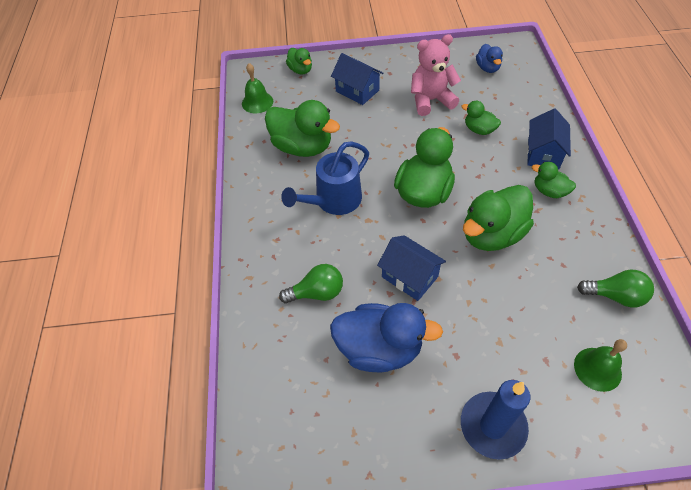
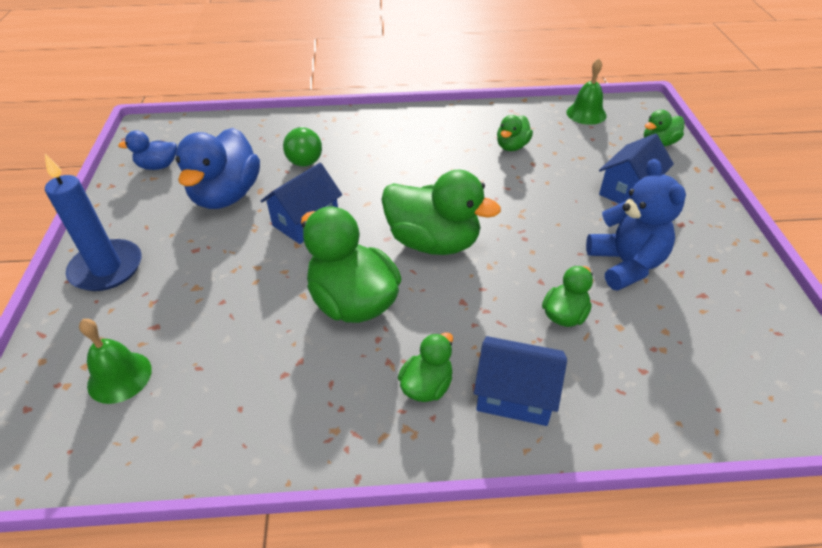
camera: 90 degrees right, 10 degrees down
green duck [265,100,340,157] -> green duck [497,115,533,151], size x0.52
blue watering can [281,141,369,215] -> none
pink teddy bear [411,34,461,116] -> blue teddy bear [586,159,686,291]
blue duck [476,44,503,73] -> blue duck moved to [118,130,177,170]
green light bulb [577,270,654,307] -> none

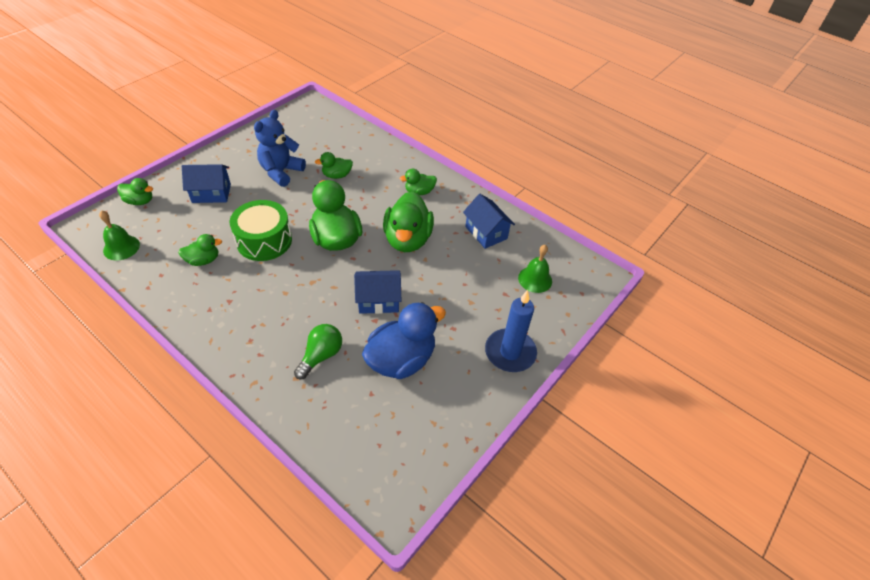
camera: 140 degrees left, 5 degrees up
blue duck [118,130,177,170] -> none
blue house [474,336,567,426] -> blue house moved to [463,194,515,249]
none -> green drum [230,200,292,261]

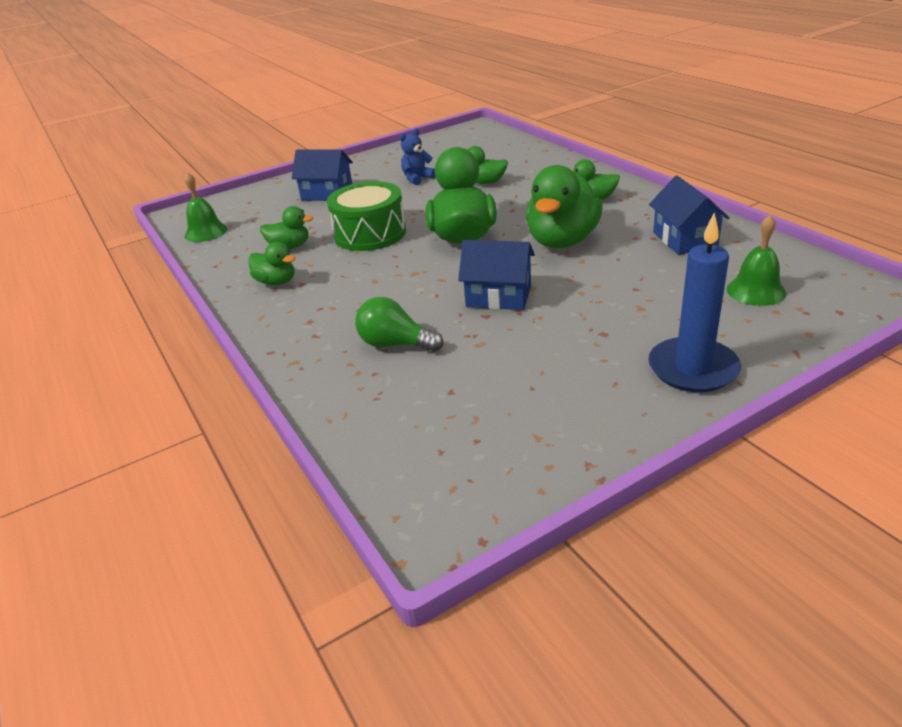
camera: 25 degrees right, 15 degrees down
green duck [117,178,153,205] -> green duck moved to [248,242,296,285]
blue teddy bear [254,110,306,187] -> blue teddy bear [399,128,436,185], size x0.58
green light bulb [294,324,342,379] -> green light bulb turned 120 degrees counterclockwise [355,297,443,352]
blue duck [362,302,446,379] -> none

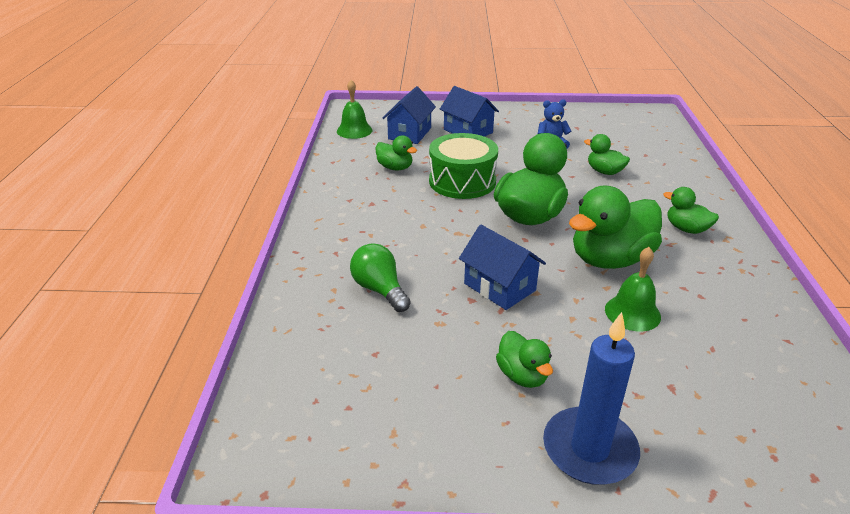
camera: 30 degrees right, 0 degrees up
green duck [248,242,296,285] -> green duck moved to [496,331,553,388]
blue house [649,176,729,255] -> blue house moved to [383,86,436,144]
green bell [727,214,786,306] -> green bell moved to [605,247,661,332]

